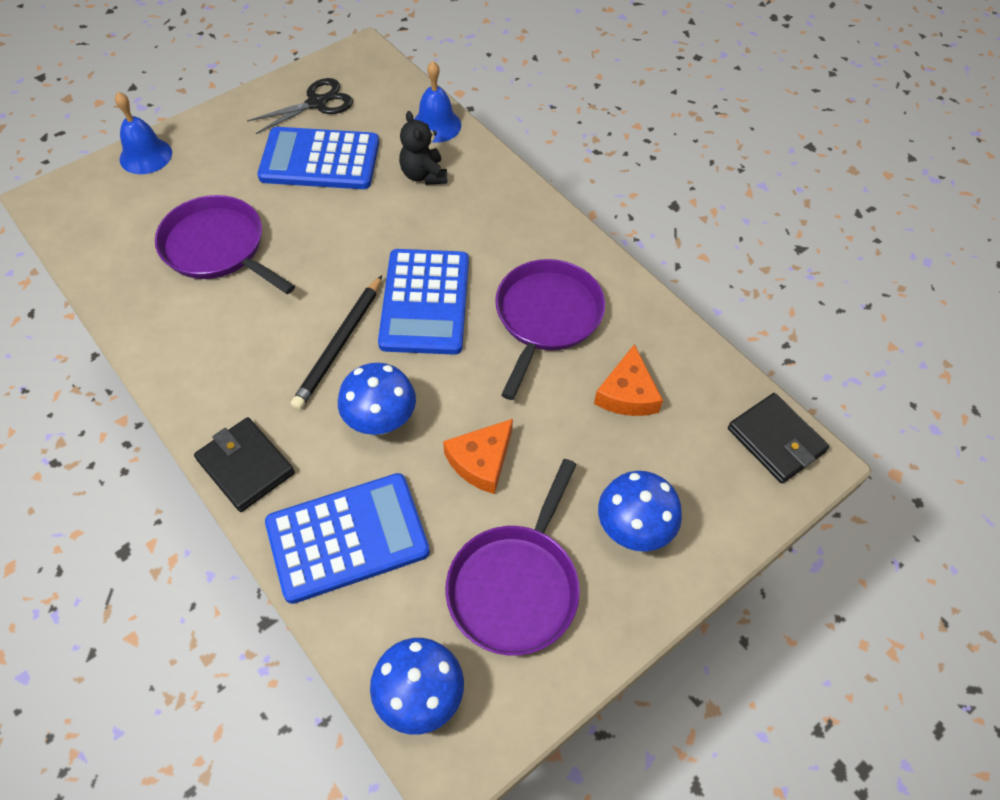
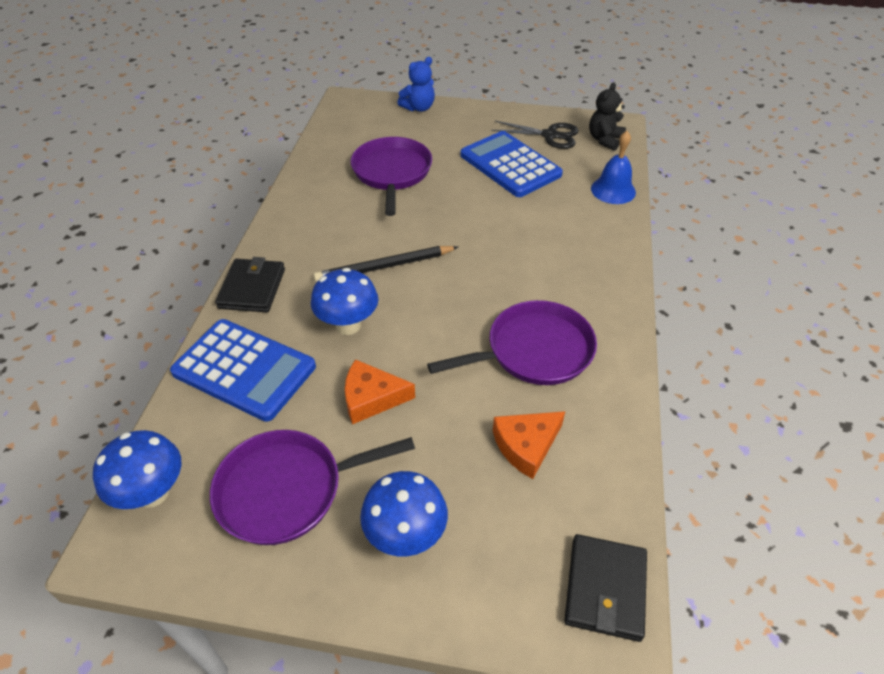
camera: 50 degrees right, 10 degrees down
blue bell [115,92,172,174] -> blue teddy bear [397,57,435,112]
blue calculator [378,249,469,355] -> none
black teddy bear [399,111,448,185] -> black teddy bear moved to [589,82,626,151]

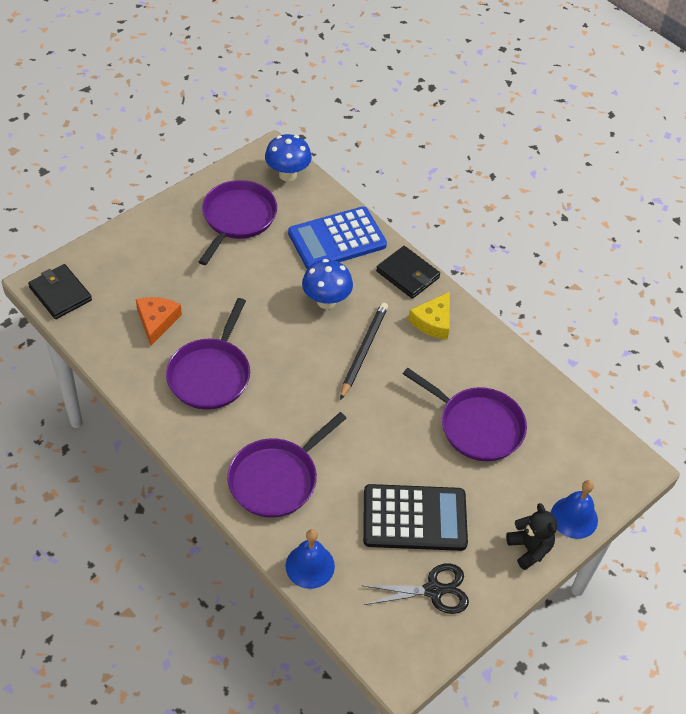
camera: 125 degrees right, 5 degrees up
orange cheese [345,359,415,424] -> none
blue mushroom [360,471,448,556] -> none
blue teddy bear [397,57,435,112] -> blue bell [551,480,598,539]
blue calculator [461,131,563,197] -> black calculator [363,484,468,551]
black scissors [491,121,579,149] -> black scissors turned 150 degrees counterclockwise [362,563,469,614]
black teddy bear [589,82,626,151] -> black teddy bear moved to [506,503,557,570]
none -> purple pan [227,412,346,518]
none -> yellow cheese [408,292,450,339]

